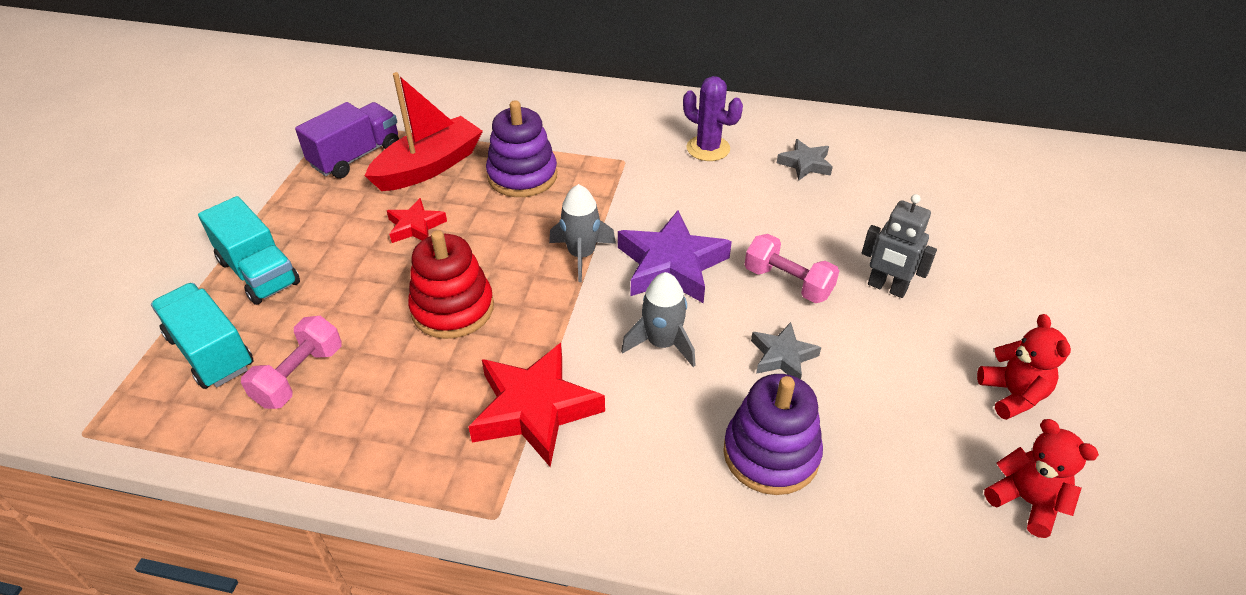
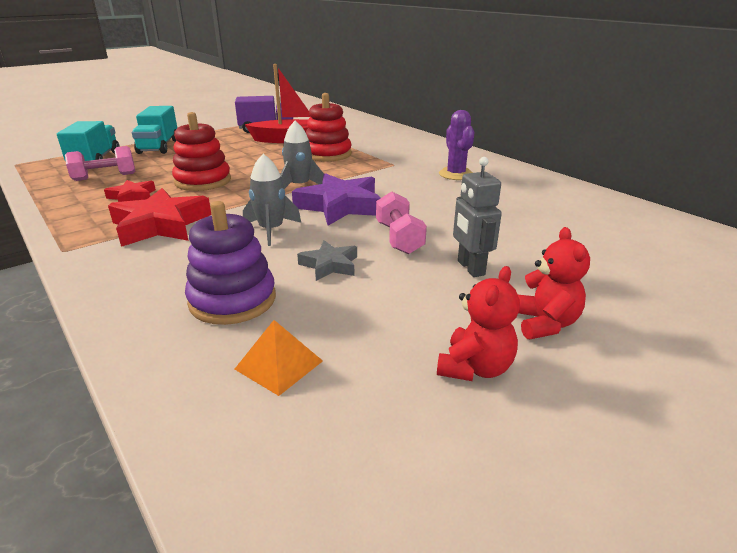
camera: 40 degrees right, 15 degrees down
red star [387,198,447,243] -> red star moved to [104,180,156,202]
purple stacking toy [486,100,557,197] -> red stacking toy [306,93,352,162]
grey star [777,139,833,180] -> none
red teddy bear [984,419,1099,538] -> red teddy bear moved to [518,227,590,339]
none -> orange pyramid [235,320,323,396]

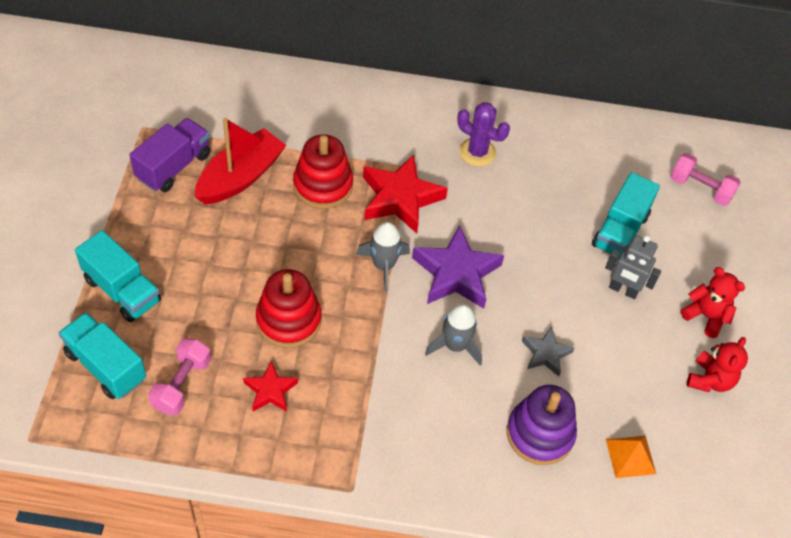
camera: 50 degrees left, 25 degrees up
red star [108,188,212,247] -> red star moved to [363,154,448,233]
pink dumbbell [376,191,427,254] -> pink dumbbell moved to [670,153,741,206]
red teddy bear [437,266,520,381] -> red teddy bear turned 45 degrees clockwise [687,337,748,392]
none -> turquoise truck [592,172,660,257]

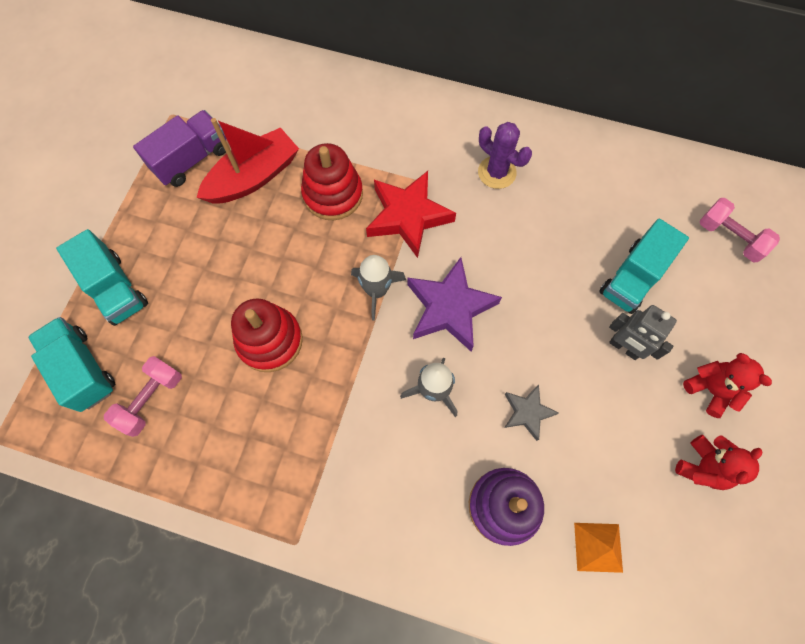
camera: 15 degrees right, 15 degrees up
red star [243,361,298,412] -> none

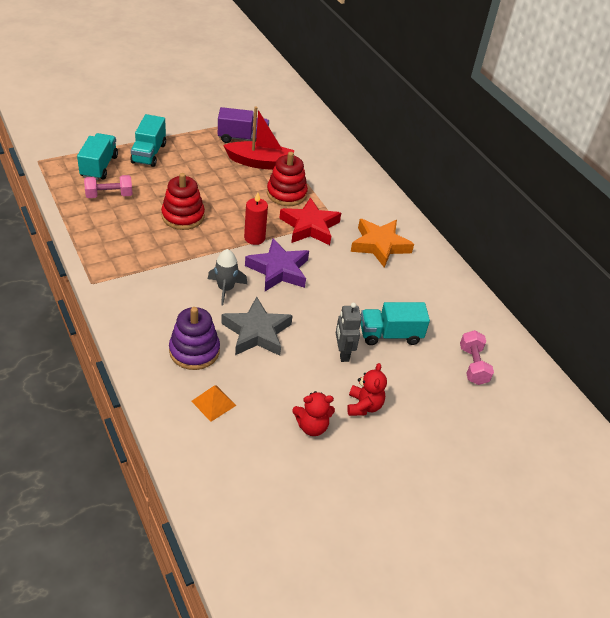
camera: 40 degrees right, 25 degrees down
grey rocket [351,255,406,321] -> red candle [244,192,268,245]
purple cactus [478,122,532,189] -> orange star [351,219,414,268]
grey star [504,384,558,441] -> grey star [221,297,293,356], size x1.83

